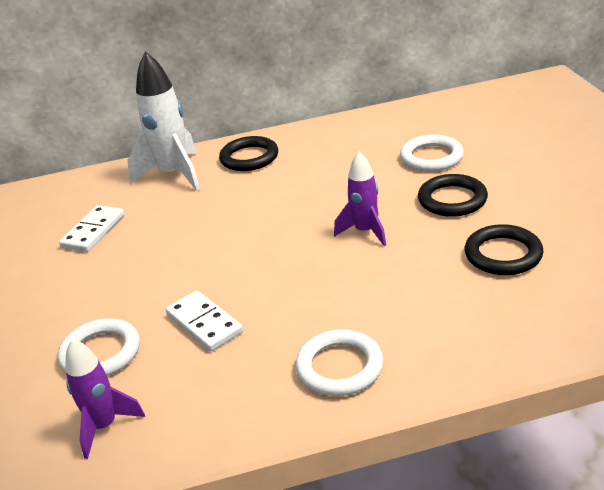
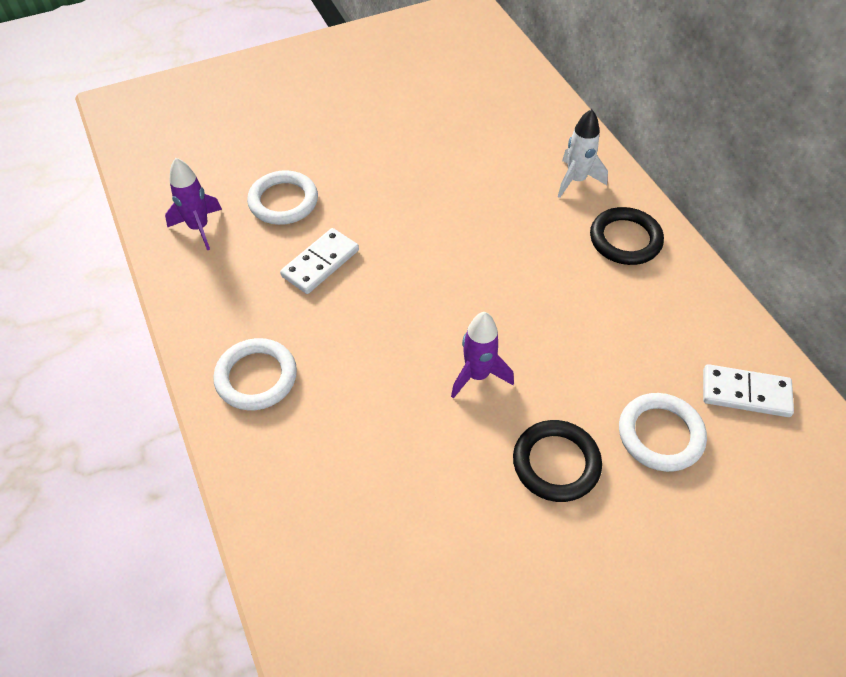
camera: 75 degrees right, 20 degrees up
white domino [59,205,124,252] -> white domino moved to [703,364,794,417]
white rocket [127,51,200,191] -> white rocket [558,109,608,198], size x0.60
black ring [465,224,543,275] -> none

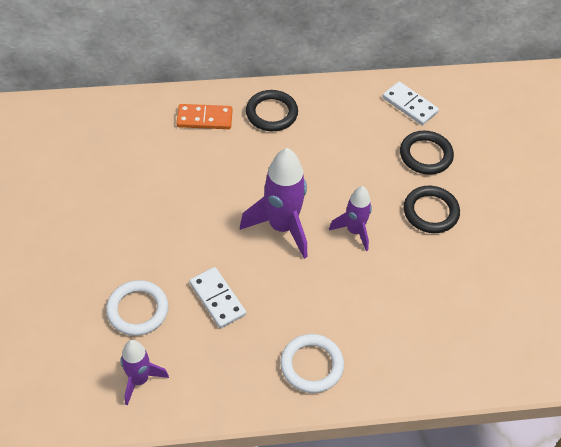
camera: 75 degrees left, 0 degrees up
white rocket [558,109,608,198] -> orange domino [177,104,233,129]
white ring [619,393,707,472] -> black ring [400,131,454,175]
white domino [703,364,794,417] -> white domino turned 75 degrees counterclockwise [382,81,439,125]
none -> purple rocket [240,148,307,259]

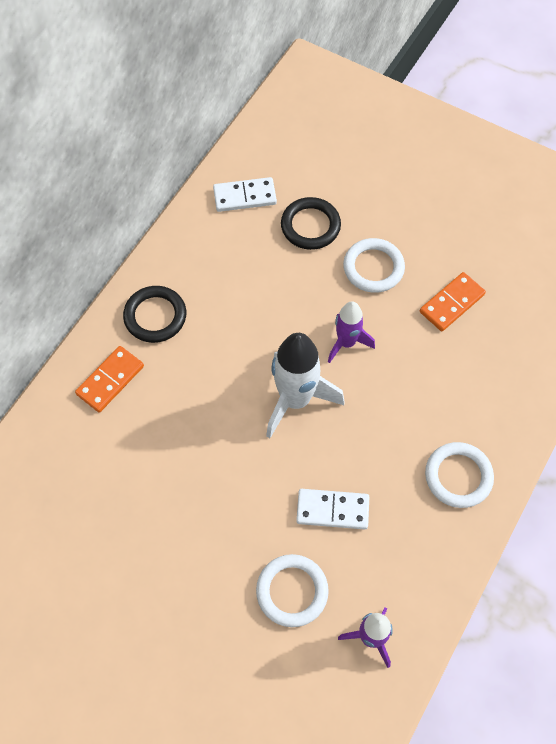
camera: 50 degrees left, 10 degrees up
purple rocket [240,148,307,259] -> white rocket [266,333,344,438]
black ring [404,186,460,233] -> white ring [343,238,405,293]
none -> orange domino [420,272,486,331]

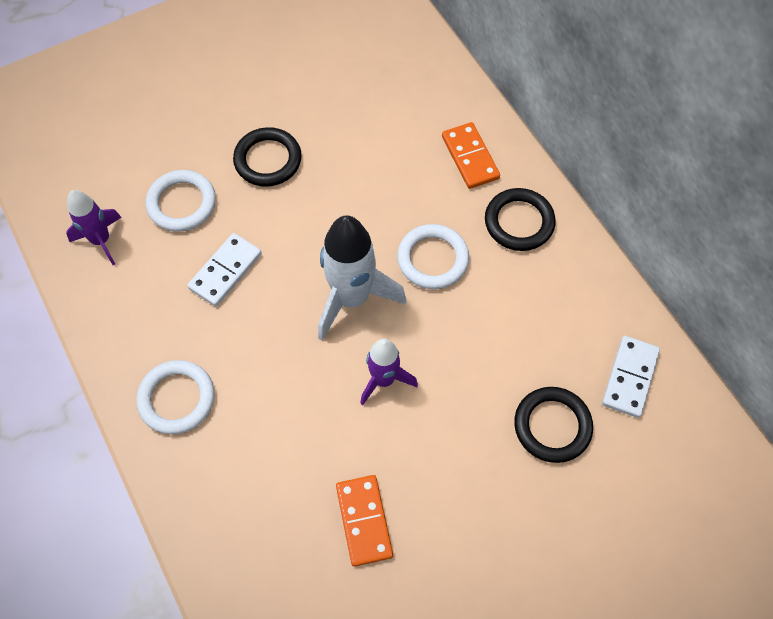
camera: 120 degrees right, 0 degrees up
white ring [343,238,405,293] -> white ring moved to [397,224,469,289]
none -> black ring [233,127,302,187]

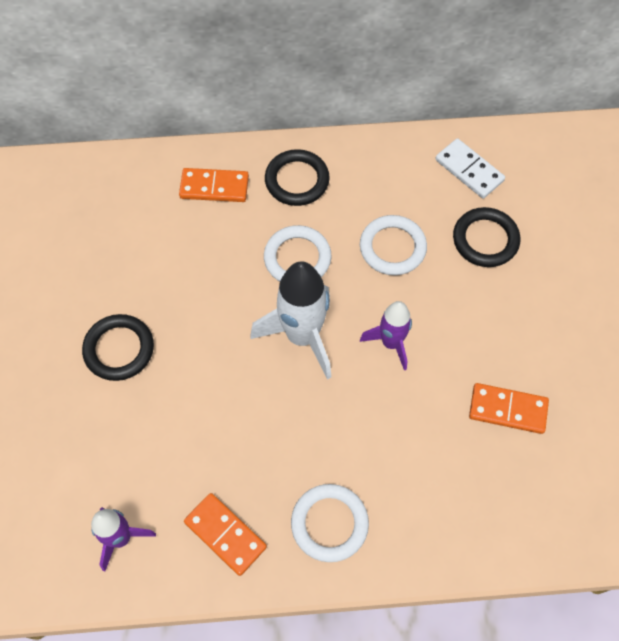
camera: 65 degrees left, 0 degrees up
white ring [146,170,216,232] -> white ring moved to [360,215,427,275]
white domino [187,233,262,307] -> none
none -> orange domino [184,493,267,576]

